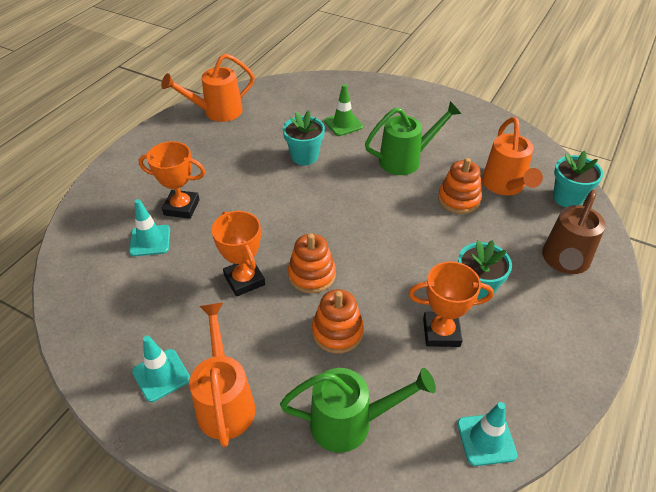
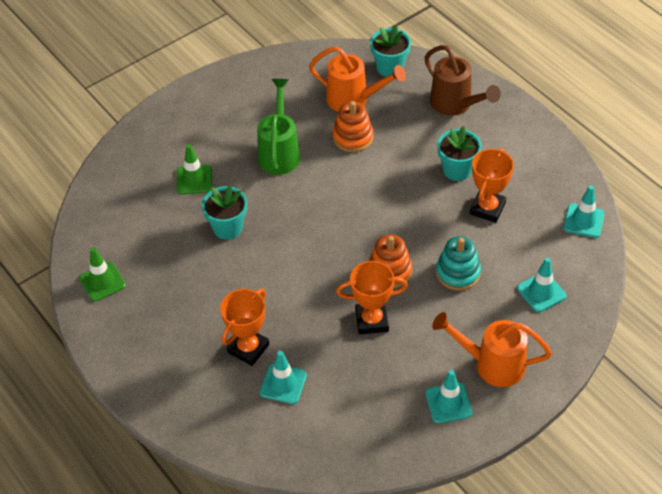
camera: 65 degrees left, 5 degrees up
orange watering can [161,53,255,122] -> green traffic cone [79,247,126,302]
green watering can [280,368,436,453] -> turquoise traffic cone [517,258,566,312]
orange stacking toy [312,289,364,354] -> turquoise stacking toy [436,236,481,291]

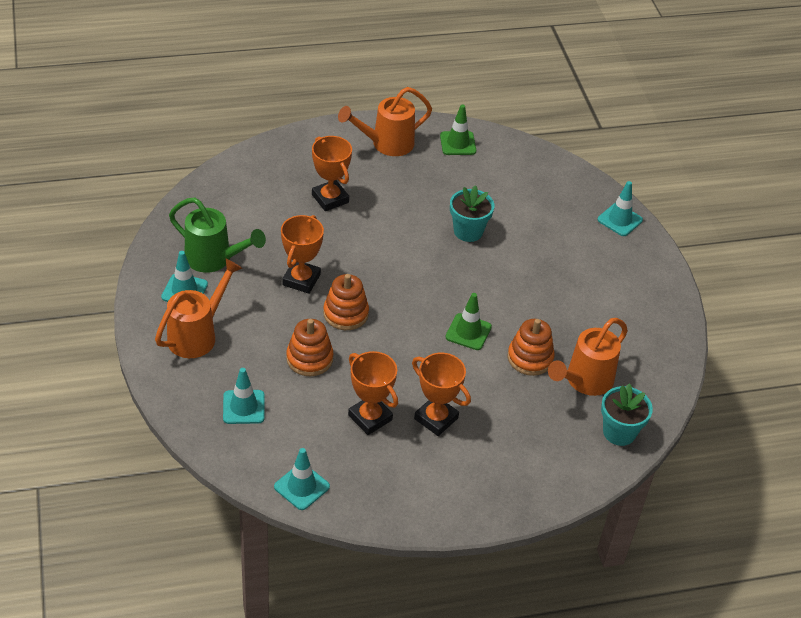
camera: 110 degrees right, 5 degrees down
green traffic cone [177,144,212,194] -> green traffic cone moved to [446,293,492,350]
green watering can [257,79,300,175] -> green watering can moved to [169,198,266,273]
turquoise traffic cone [260,351,307,404] -> turquoise traffic cone moved to [598,181,643,236]
brown watering can [424,45,501,116] -> none
turquoise stacking toy [436,236,481,291] -> orange stacking toy [286,319,333,376]
turquoise flower pot [437,126,482,181] -> orange trophy [412,353,471,436]
none -> orange watering can [338,87,432,156]

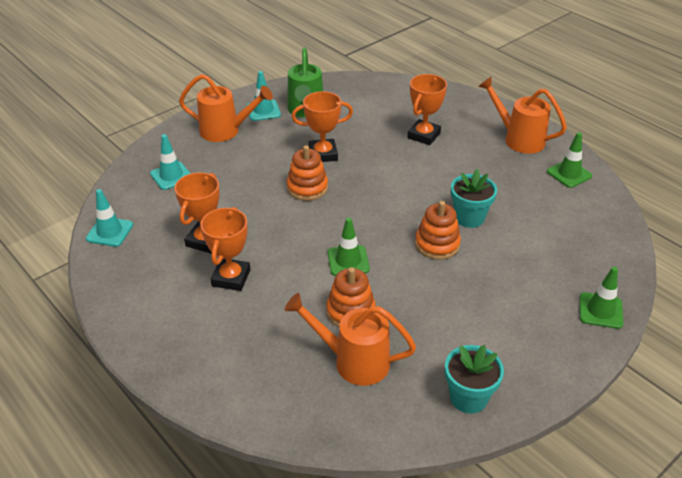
camera: 65 degrees right, 5 degrees down
orange stacking toy [286,319,333,376] -> orange stacking toy moved to [415,201,461,260]
turquoise traffic cone [598,181,643,236] -> green traffic cone [580,267,623,329]
turquoise flower pot [601,384,653,446] -> turquoise flower pot moved to [445,345,504,414]

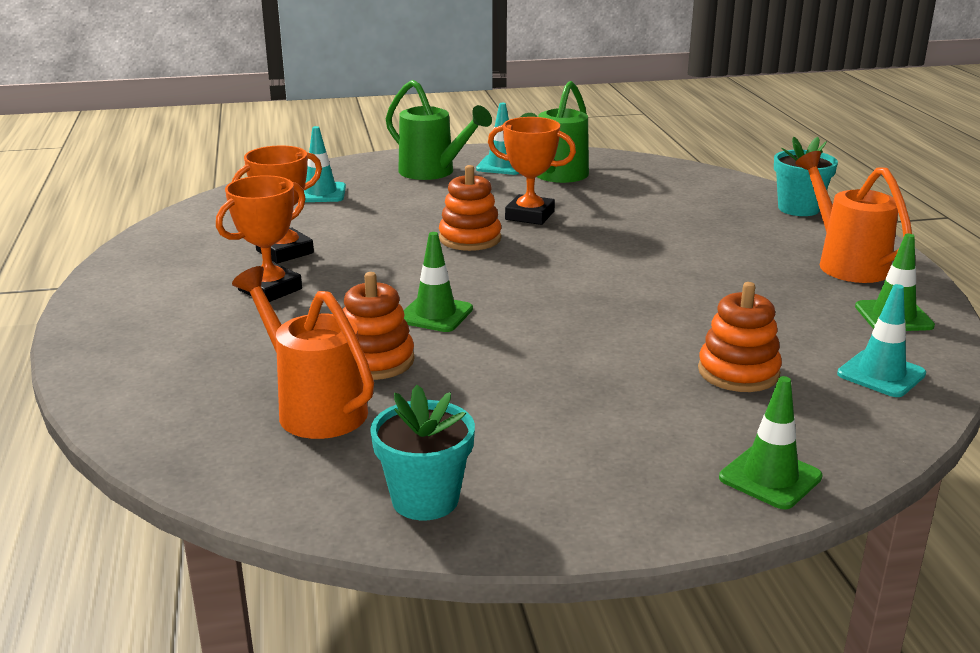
camera: 30 degrees right, 15 degrees down
turquoise traffic cone [86,189,133,247] -> turquoise traffic cone moved to [837,284,926,397]
orange watering can [179,74,273,142] -> green watering can [386,80,492,180]
orange trophy [407,74,447,145] -> none
orange stacking toy [415,201,461,260] -> orange stacking toy moved to [698,282,782,392]
turquoise flower pot [451,169,497,228] -> turquoise flower pot moved to [774,137,838,216]

